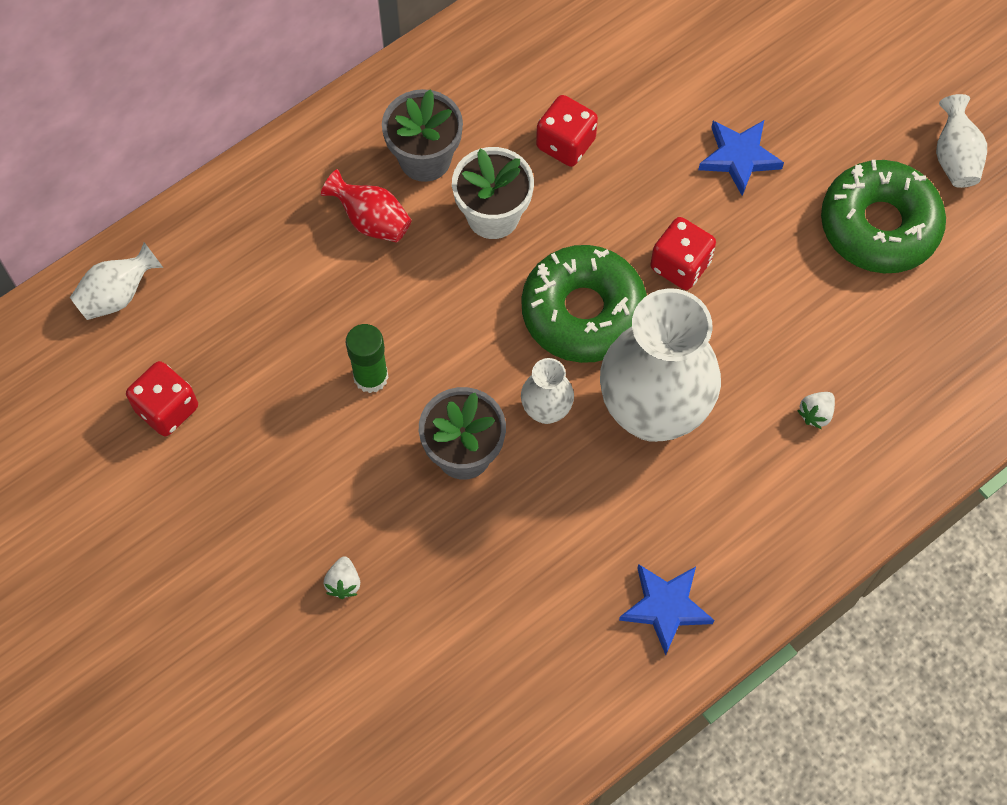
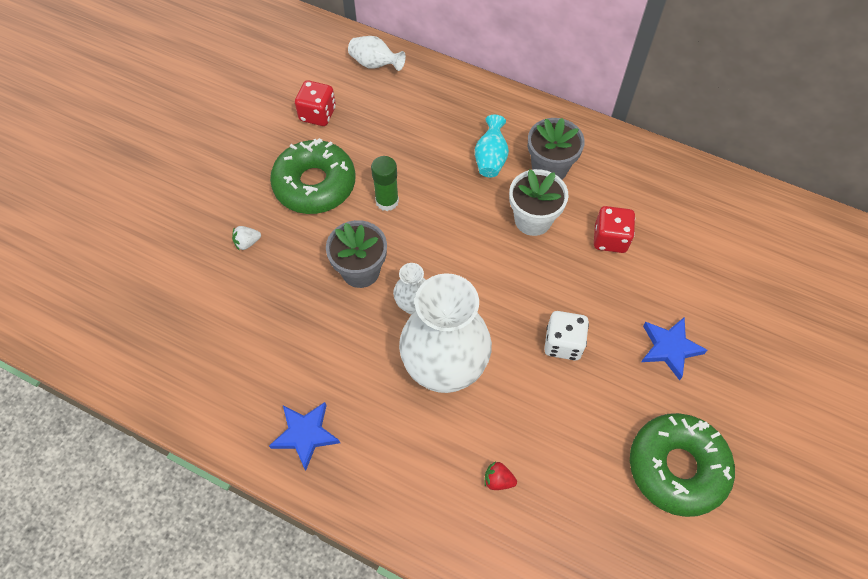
camera: 65 degrees right, 5 degrees down
red vase [321,169,411,243] -> turquoise vase [475,115,509,177]
green donut [521,245,647,363] -> green donut moved to [270,138,355,214]
red dice [650,217,716,290] -> white dice [544,311,589,360]
white strawberry [797,392,835,429] -> red strawberry [485,461,517,490]
white vase [936,94,987,188] -> none

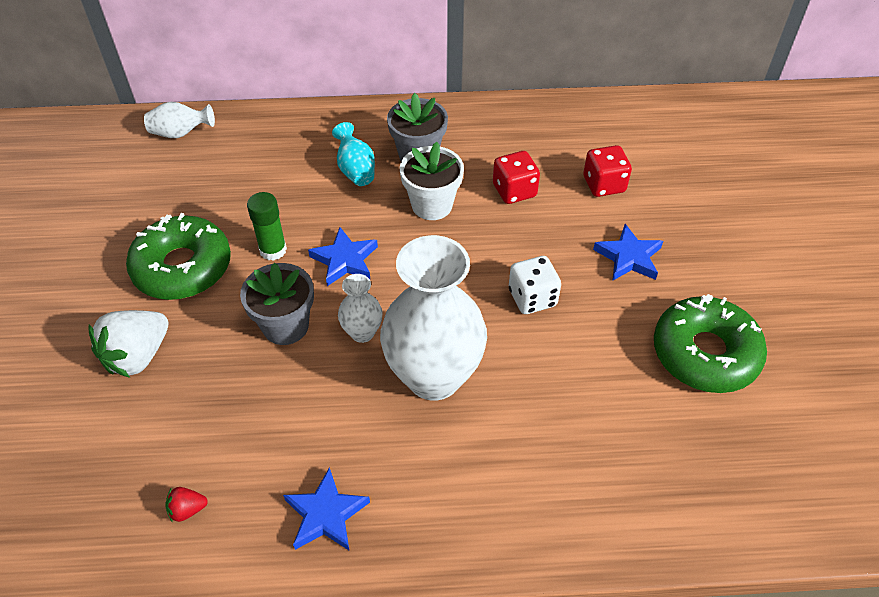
camera: 30 degrees left, 10 degrees down
white strawberry [232,226,261,251] -> white strawberry [89,310,168,378], size x2.20
red dice [295,80,336,126] -> red dice moved to [583,145,632,197]
red strawberry [485,461,517,490] -> red strawberry moved to [165,487,208,522]
none -> blue star [308,227,378,286]

